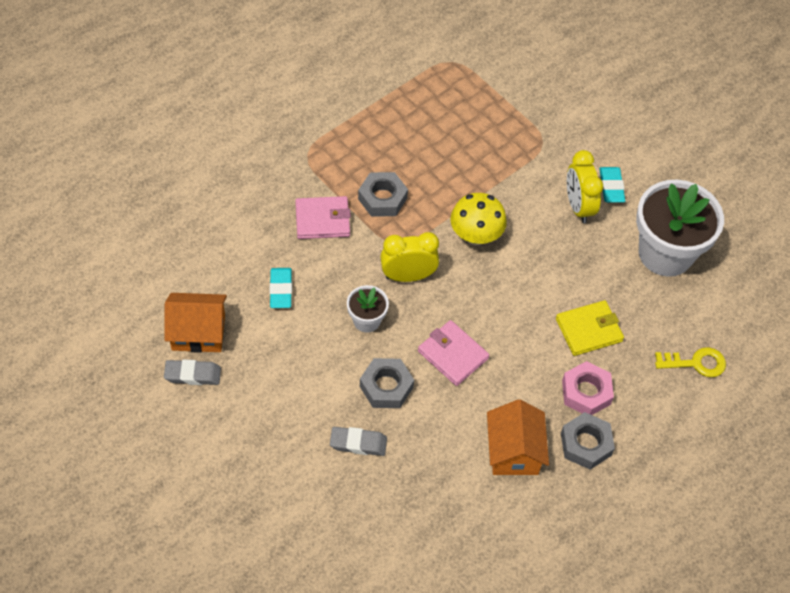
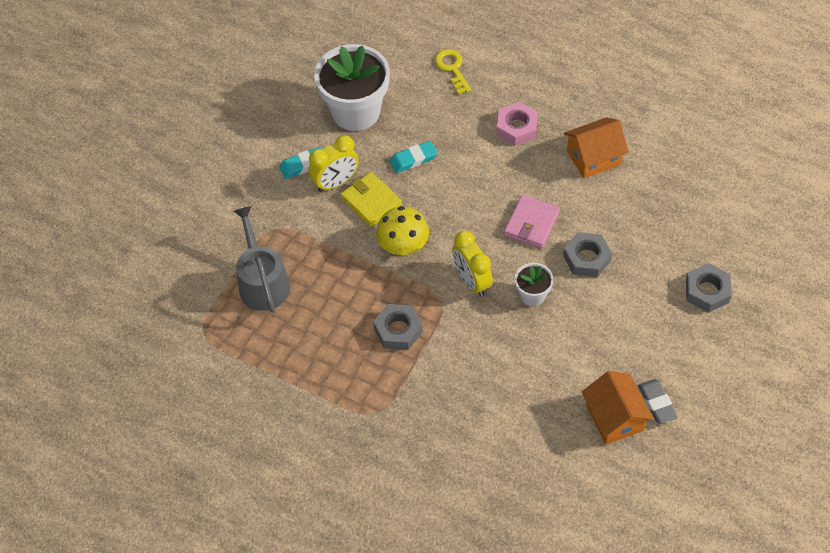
camera: 105 degrees left, 0 degrees up
turquoise eraser [270,268,292,308] -> turquoise eraser moved to [390,141,437,173]
pink wallet [295,196,351,239] -> none
grey eraser [330,427,387,456] -> none
yellow wallet [556,300,624,356] -> yellow wallet moved to [340,172,402,227]
grey nut [561,412,615,470] -> grey nut moved to [686,263,732,313]
none -> grey watering can [234,206,290,313]

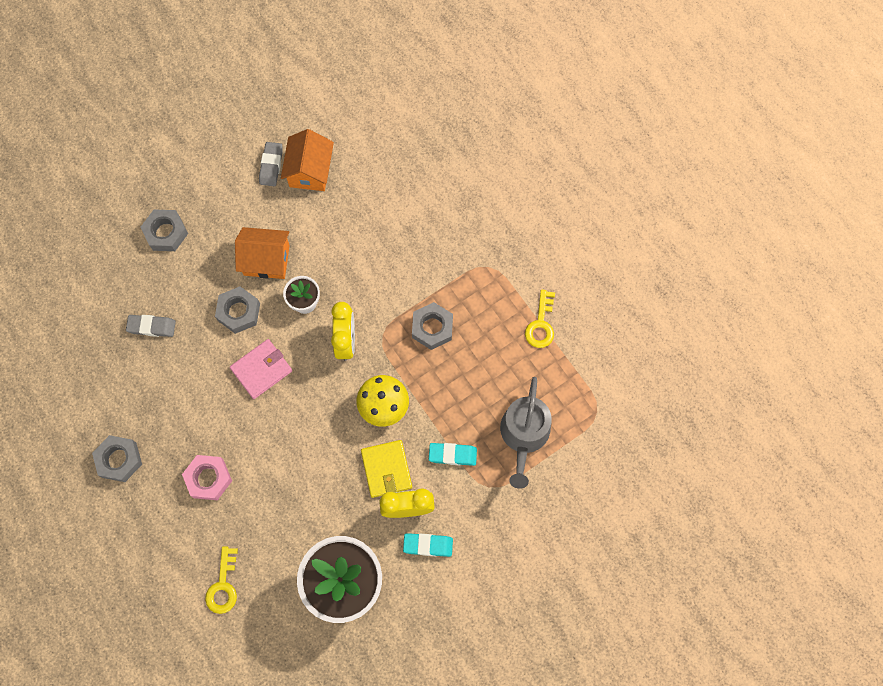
camera: 155 degrees left, 15 degrees up
turquoise eraser [390,141,437,173] -> turquoise eraser moved to [429,443,477,466]
orange house [564,117,629,178] -> orange house moved to [235,227,290,279]
none -> grey nut [92,435,142,482]
none -> grey eraser [126,315,176,337]
none -> yellow key [525,290,555,348]

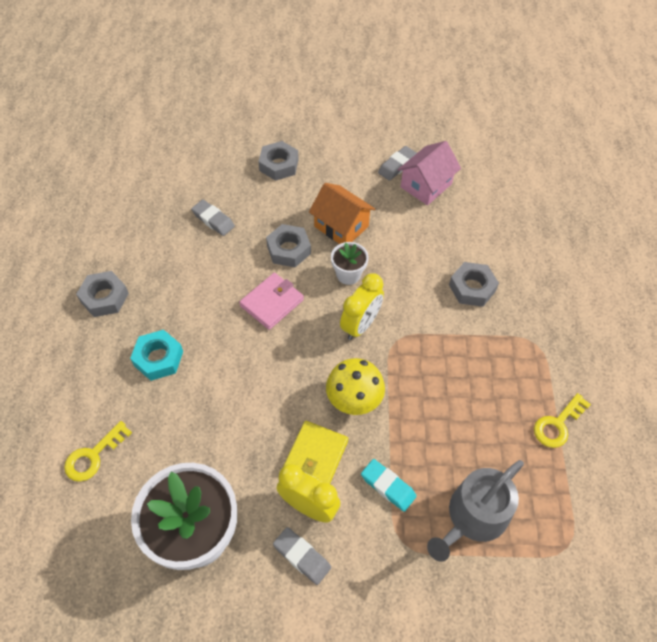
camera: 35 degrees right, 15 degrees down
pink nut [182,455,232,500] -> turquoise nut [130,330,183,381]
pink wallet [230,339,292,399] -> pink wallet turned 45 degrees counterclockwise [239,273,304,330]
orange house [281,129,334,191] -> pink house [398,141,461,205]
turquoise eraser [403,533,453,557] -> grey eraser [273,527,331,585]
grey nut [412,302,453,350] -> grey nut moved to [449,262,499,307]

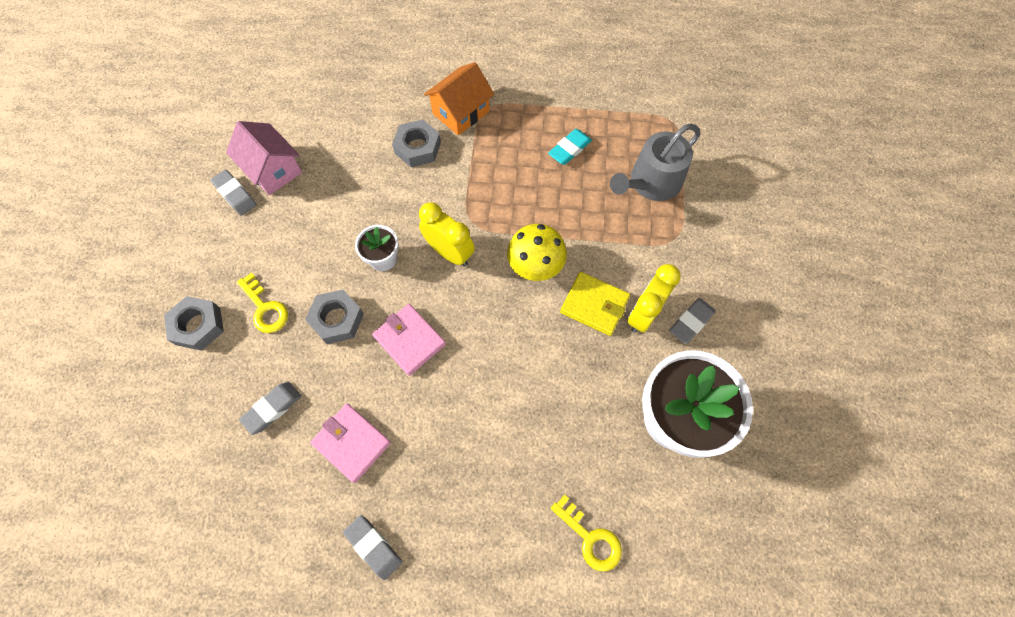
camera: 85 degrees left, 10 degrees up
grey nut [76,271,129,317] -> grey eraser [343,515,402,580]
turquoise nut [130,330,183,381] -> none
orange house [309,183,375,244] -> orange house moved to [424,62,494,135]
turquoise eraser [361,459,416,512] -> turquoise eraser moved to [548,129,592,165]
grey watering can [427,460,524,562] -> grey watering can turned 90 degrees clockwise [610,124,701,201]
yellow key [534,393,591,448] -> yellow key moved to [237,273,288,333]
none -> pink wallet [310,403,391,483]

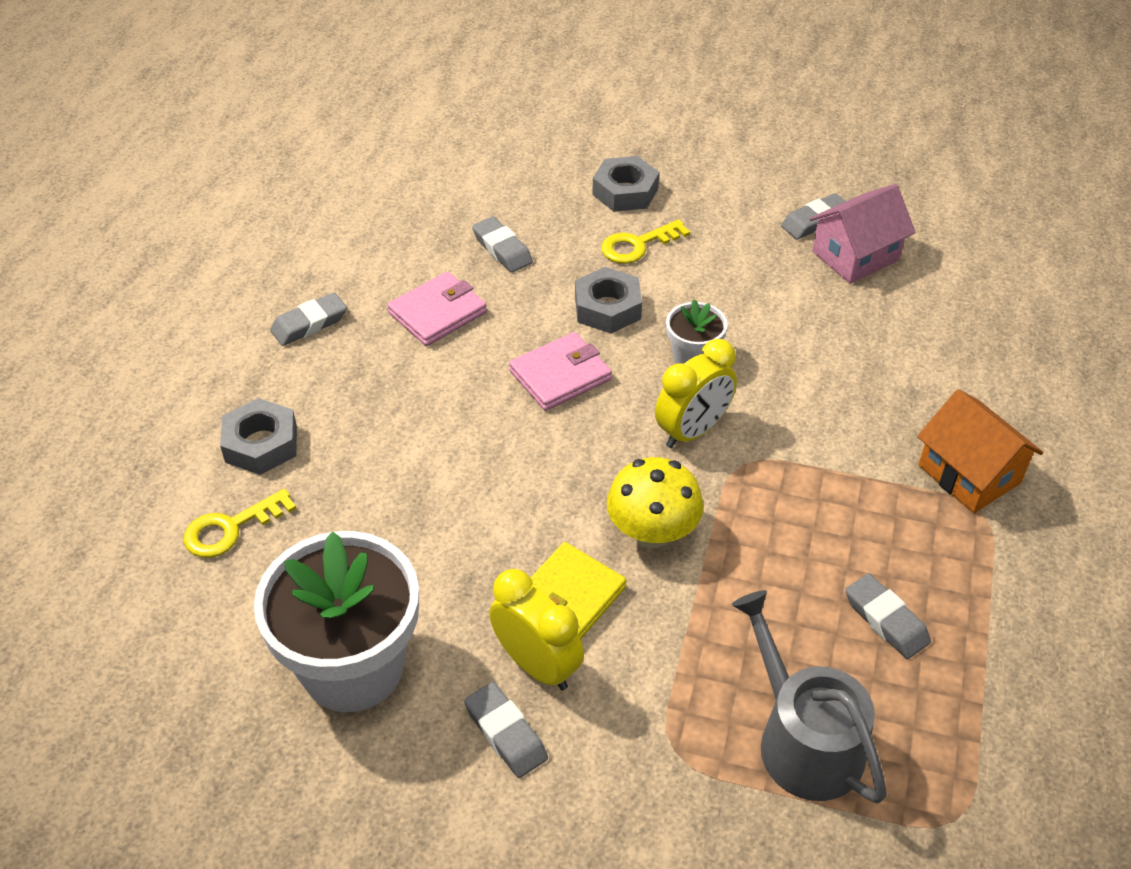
camera: 100 degrees right, 20 degrees down
grey nut [392,119,441,167] -> grey nut moved to [220,398,297,475]
turquoise eraser [548,129,592,165] -> grey eraser [846,574,931,659]

